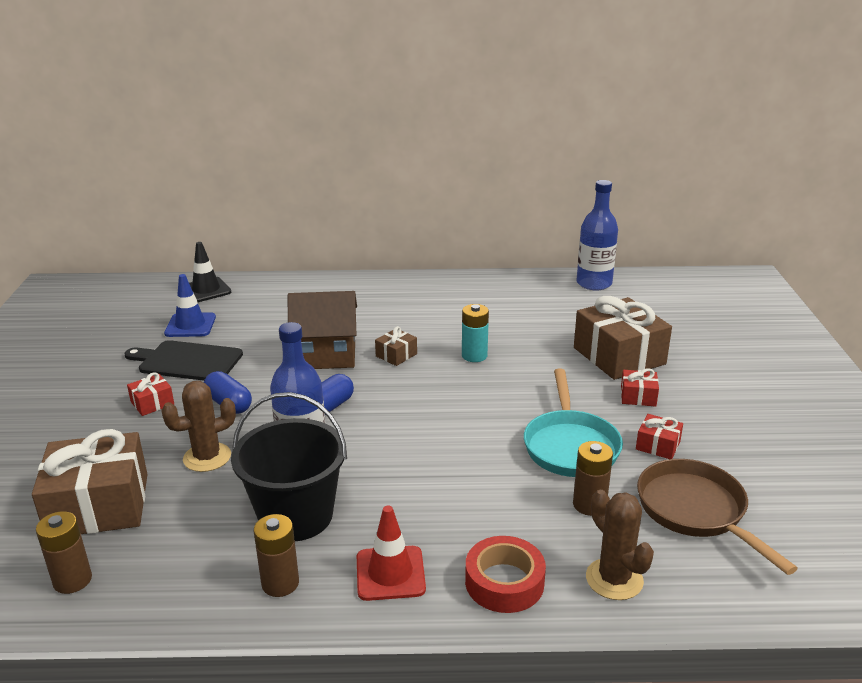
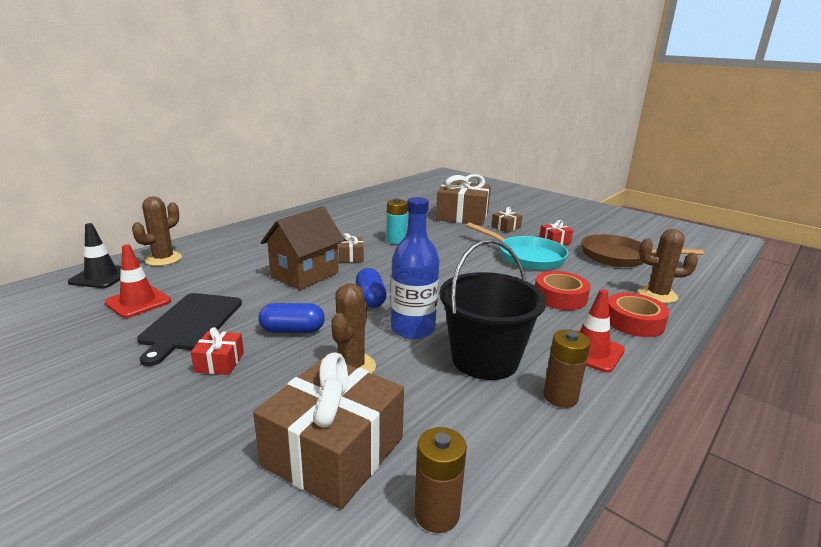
camera: 50 degrees left, 5 degrees down
black cutting board [124,340,243,381] -> black cutting board turned 45 degrees counterclockwise [137,293,242,366]
blue traffic cone [164,274,216,337] -> red traffic cone [104,244,171,318]
brown battery [573,441,613,516] -> none
blue bottle [577,180,618,291] -> none
red gift [621,368,659,407] -> brown gift [491,207,523,233]
none -> brown cactus [132,196,182,266]
none -> red tape [535,271,590,310]

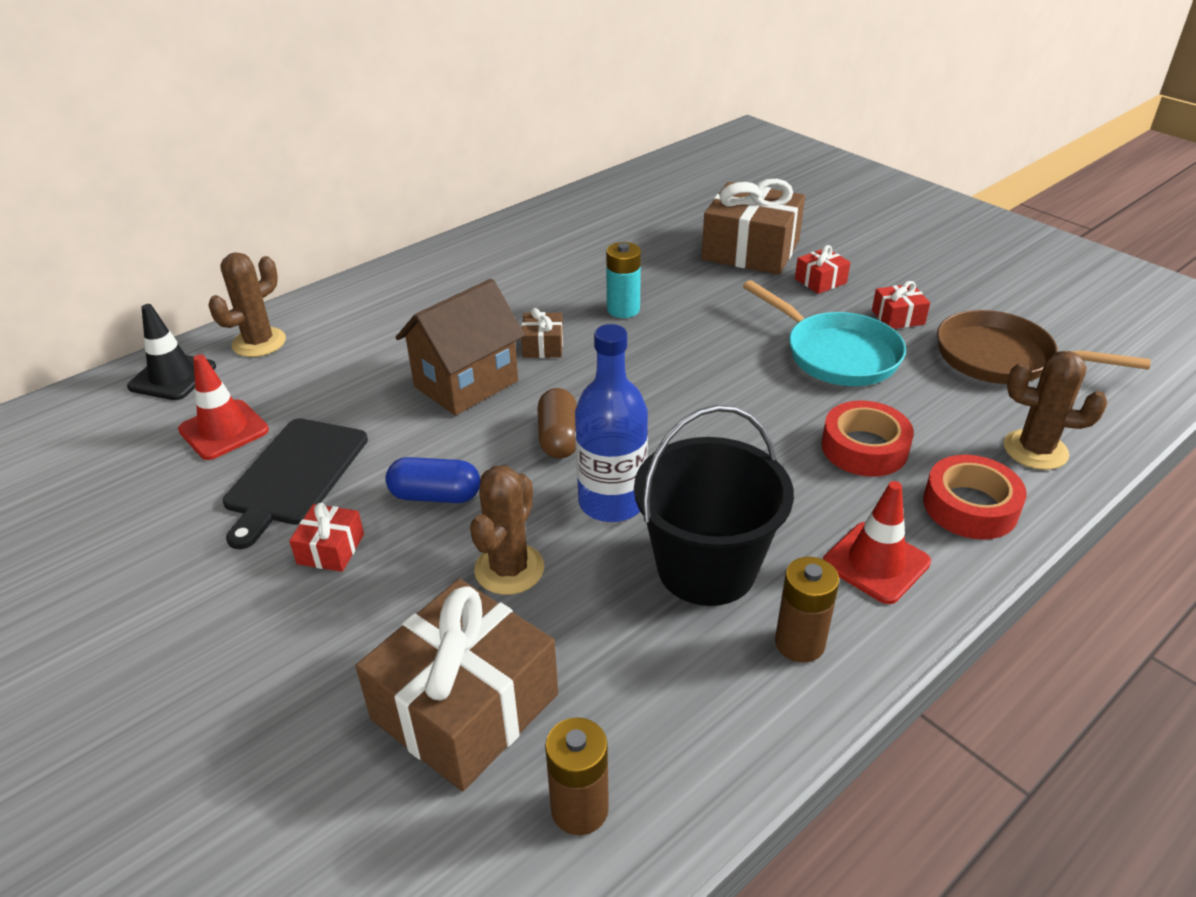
camera: 10 degrees right, 15 degrees up
blue capsule [356,268,387,308] -> brown capsule [537,388,577,459]
brown gift [491,207,523,233] -> red gift [795,245,850,294]

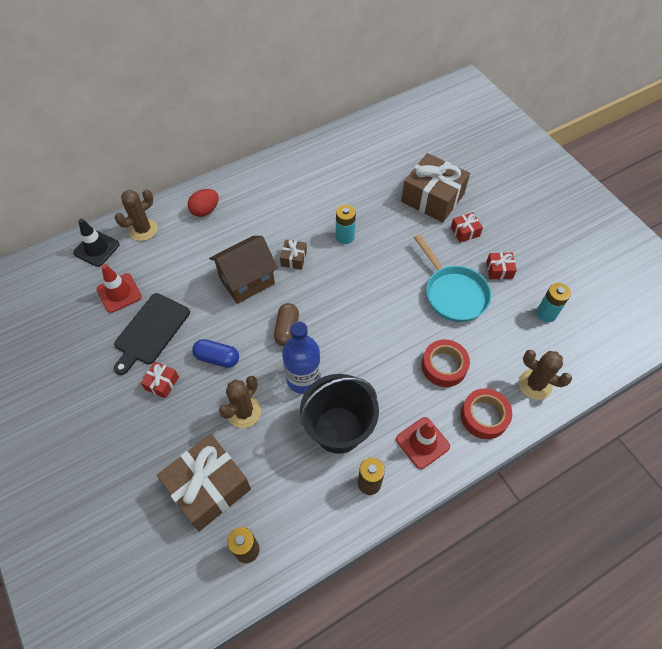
camera: 10 degrees right, 20 degrees up
brown pan [937,310,1151,384] -> turquoise battery [536,283,571,322]
none -> red egg [188,189,219,217]

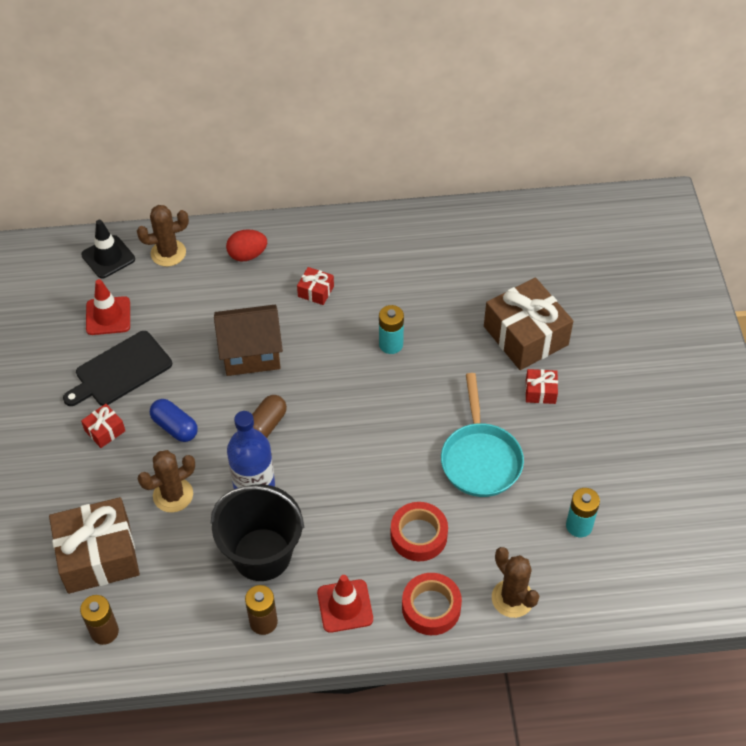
camera: 25 degrees right, 5 degrees down
brown gift [280,239,307,270] -> none
red gift [486,252,517,279] -> red gift moved to [297,267,334,305]

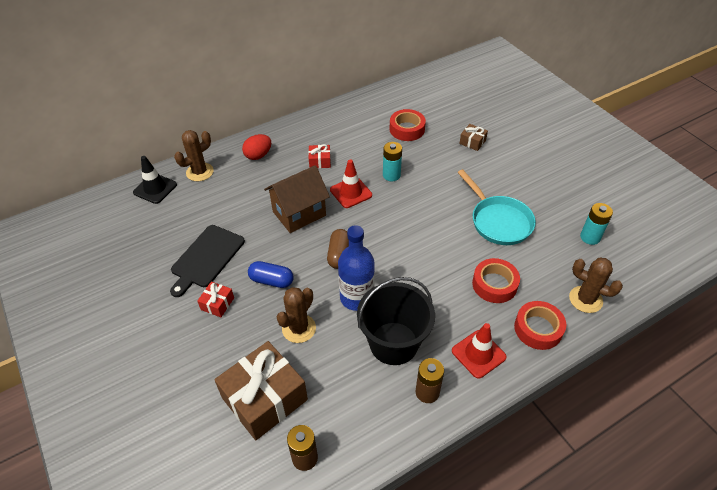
camera: 25 degrees left, 5 degrees down
red traffic cone [86,279,130,335] -> red traffic cone moved to [330,159,372,208]
brown gift [484,278,573,370] -> brown gift [459,124,488,151], size x0.45
red gift [525,369,558,404] -> none
none -> red tape [390,109,426,141]

